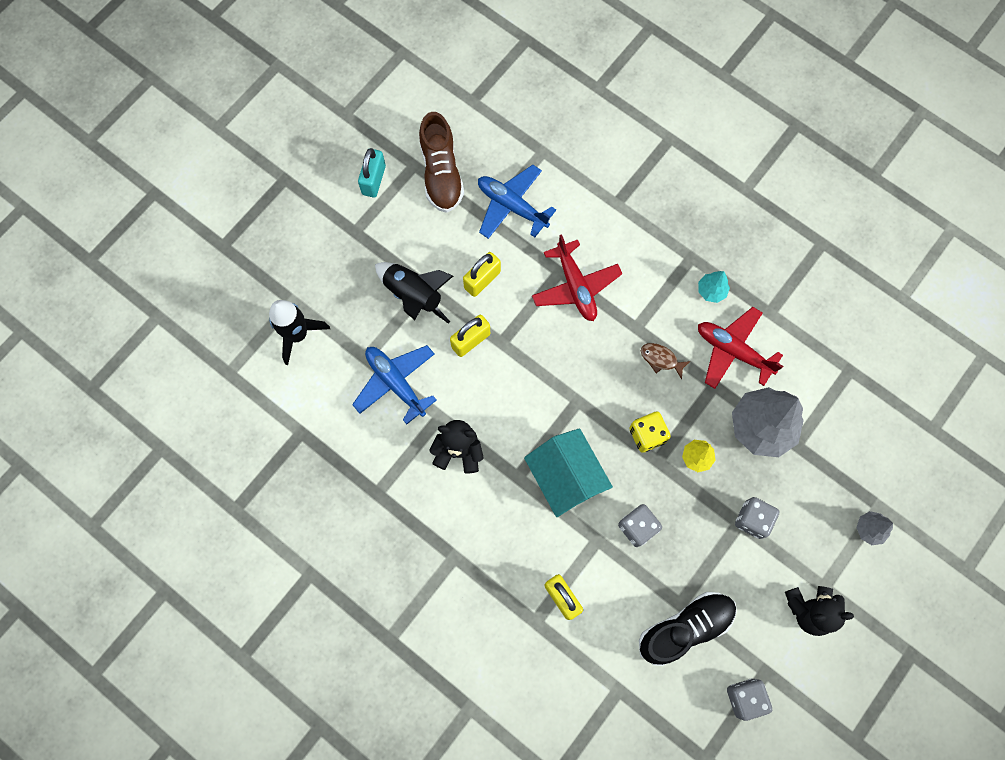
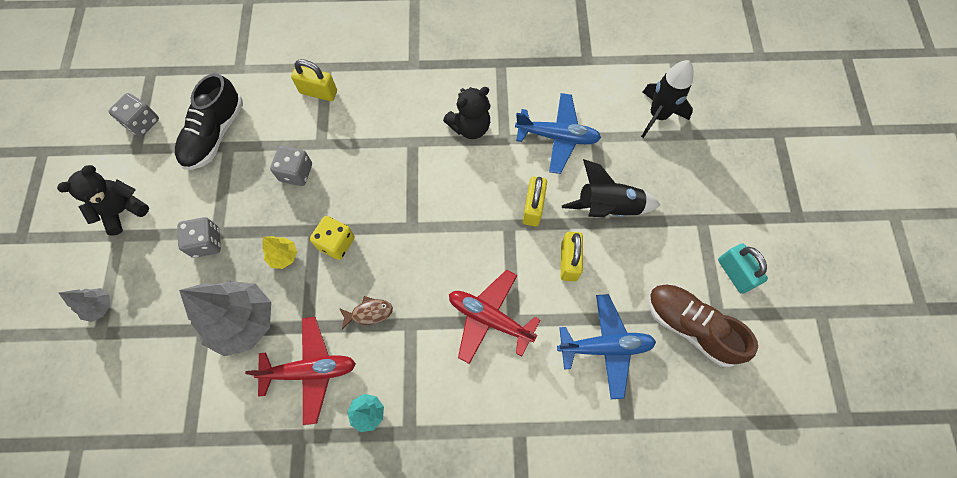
camera: 140 degrees right, 5 degrees down
turquoise house [524,428,613,517] -> none

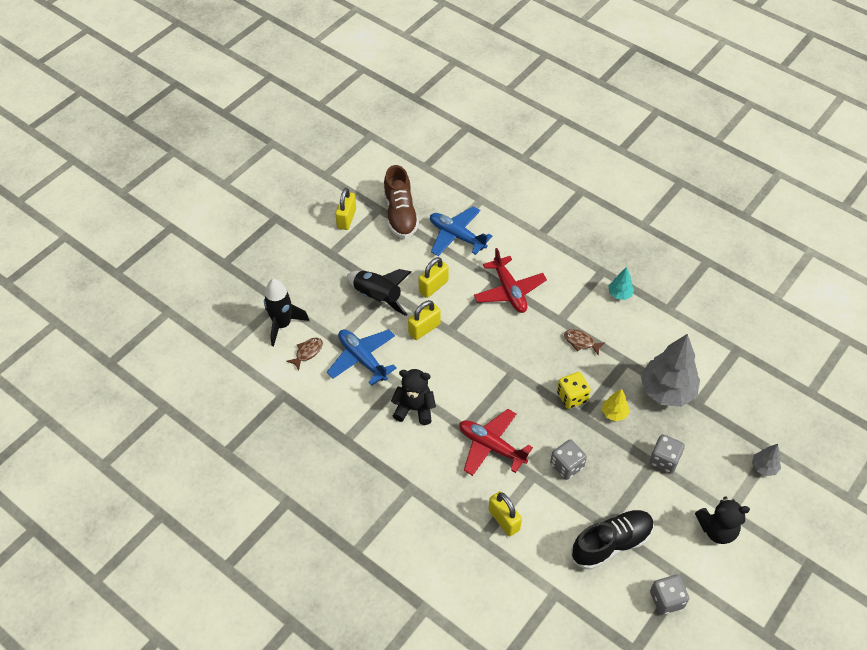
camera: 140 degrees left, 15 degrees down
red plane [245,317,356,425] -> red plane moved to [459,409,533,476]
turquoise padlock [718,244,768,294] -> yellow padlock [335,188,356,230]
none -> brown fish [286,338,323,370]

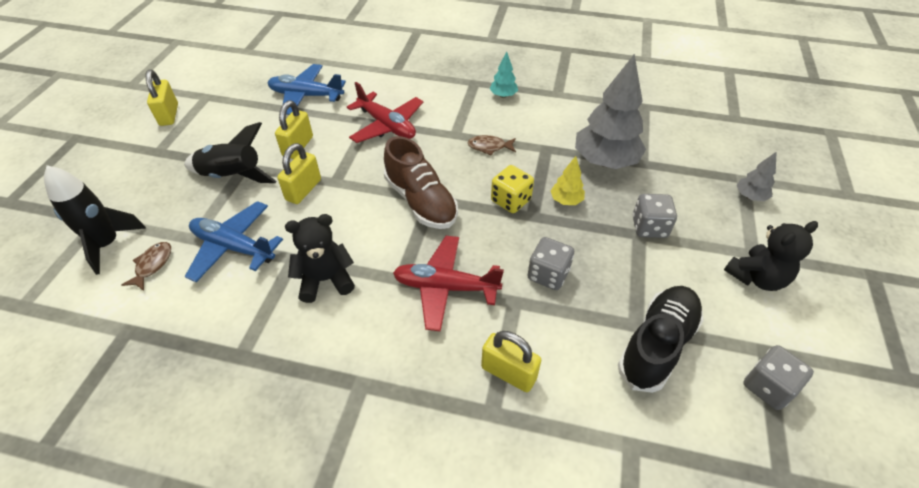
camera: 25 degrees left, 5 degrees down
brown shoe [383,165,419,238] -> brown shoe moved to [384,136,458,229]

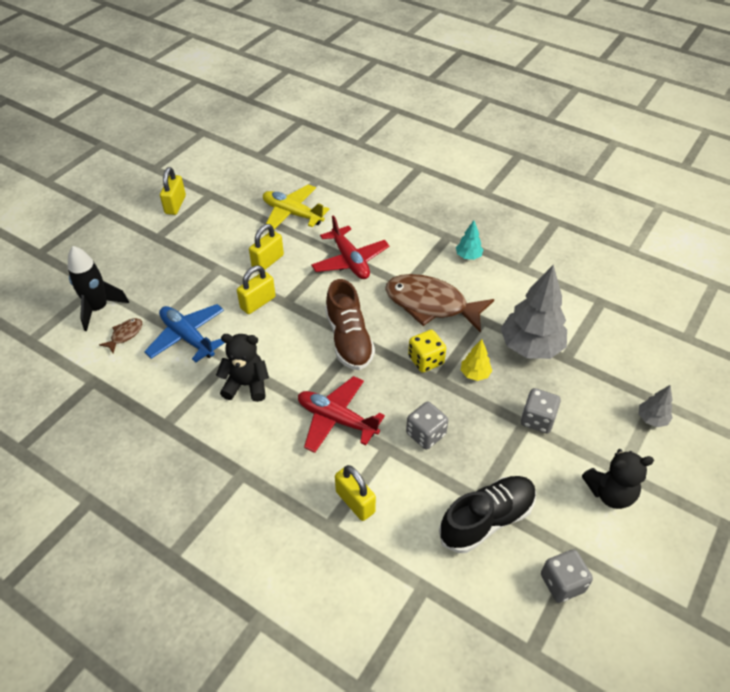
camera: 20 degrees right, 0 degrees up
black rocket [184,122,277,183] -> none
blue plane [268,64,346,115] -> yellow plane [263,184,329,229]
brown fish [468,135,516,155] -> brown fish [385,274,494,333], size x2.37

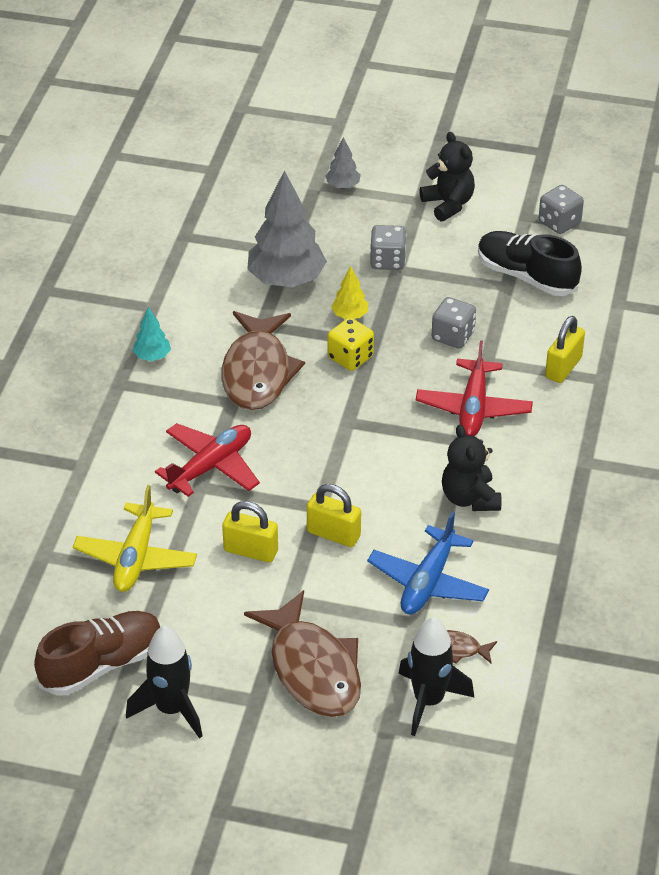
camera: 110 degrees left, 5 degrees down
yellow padlock [160,167,186,215] -> black rocket [126,626,202,738]
brown shoe [325,279,375,370] -> brown shoe moved to [34,611,161,695]
none -> brown fish [244,590,361,717]

